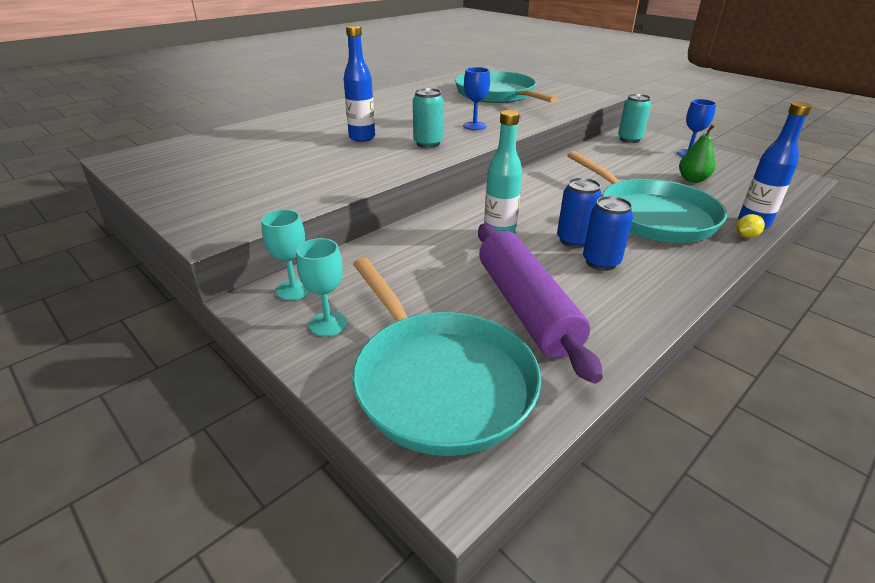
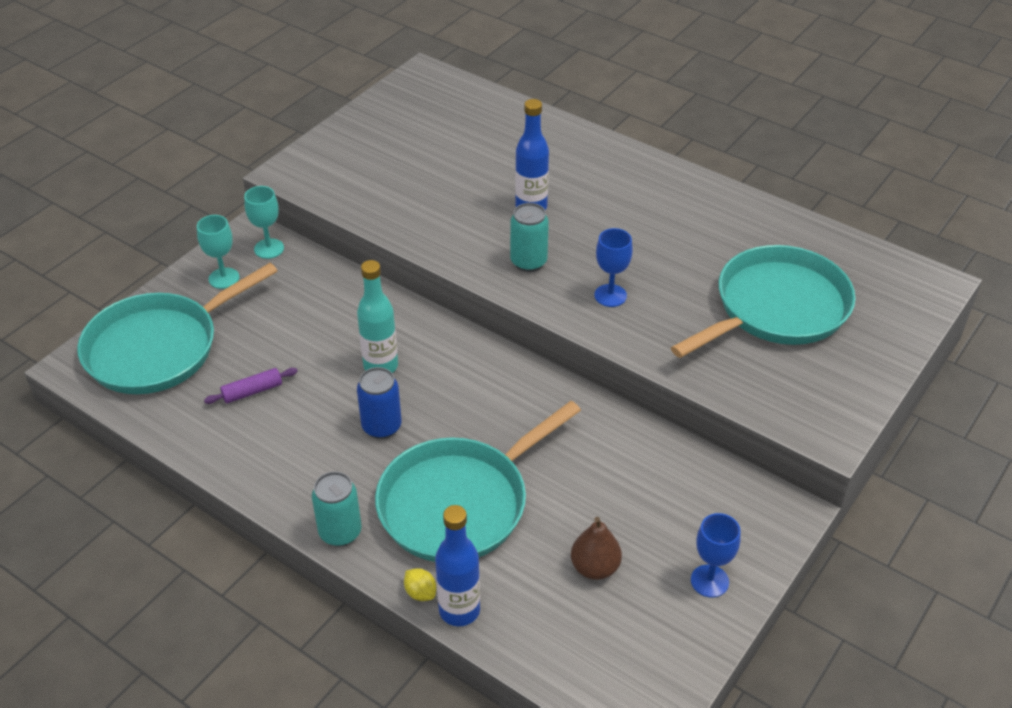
camera: 80 degrees right, 10 degrees up
purple rolling pin [478,224,603,384] -> purple rolling pin [204,368,298,404], size x0.41
blue can [583,196,633,271] -> none
turquoise can [618,94,651,143] -> turquoise can moved to [312,472,362,547]
green pear [679,124,716,183] -> brown pear [571,517,622,580]

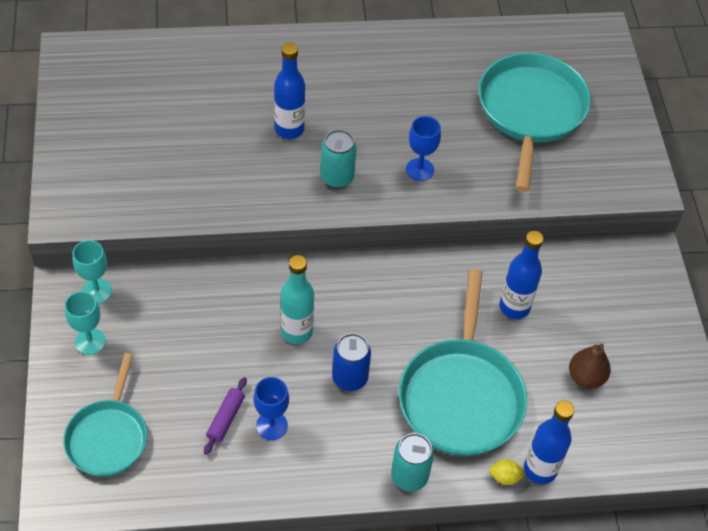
camera: 45 degrees left, 10 degrees up
turquoise pan [77,263,278,394] -> turquoise pan [63,353,147,476], size x0.62
blue goblet [691,513,741,598] -> blue goblet moved to [254,377,289,440]
none -> blue bottle [500,231,544,319]

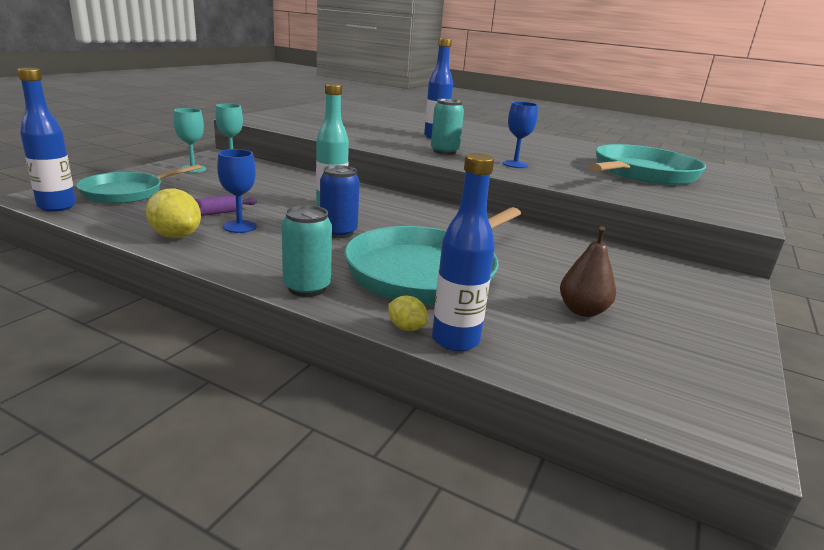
camera: 35 degrees right, 30 degrees down
blue bottle [500,231,544,319] -> blue bottle moved to [17,68,76,211]
none -> yellow lemon [146,189,201,238]

